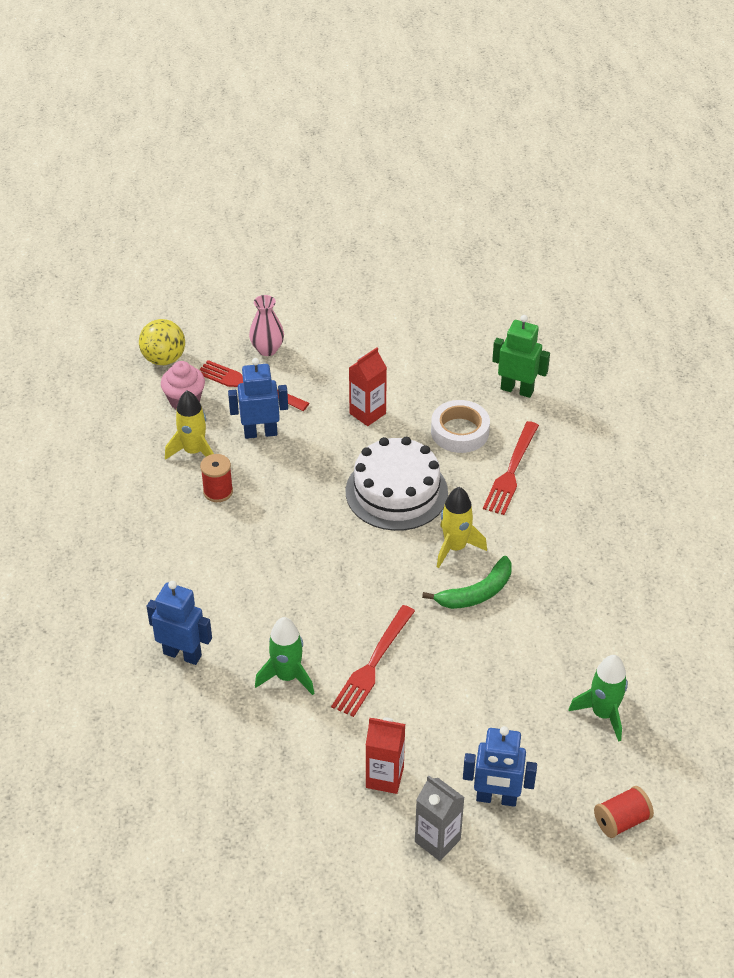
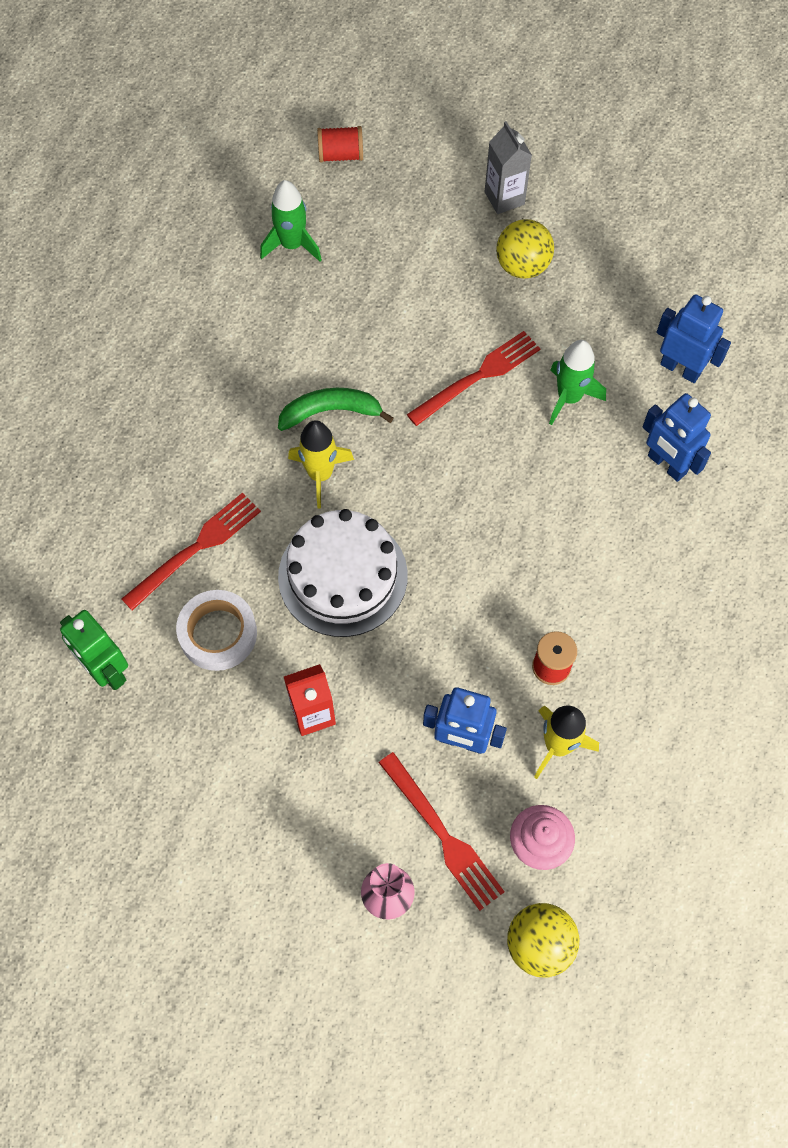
camera: 155 degrees left, 20 degrees up
red carton [366,717,405,794] -> yellow ball [496,219,554,279]
blue robot [463,726,537,807] -> blue robot moved to [657,294,731,383]

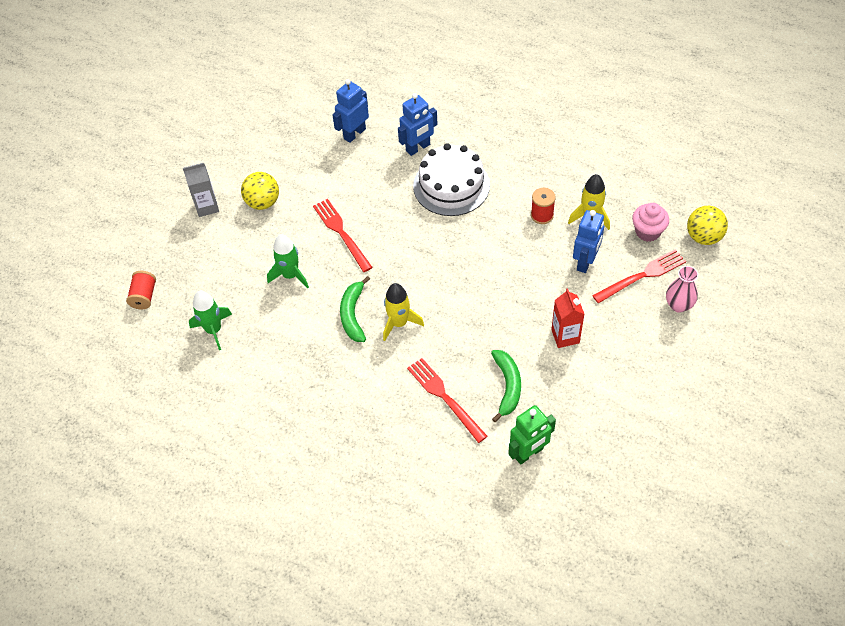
camera: 80 degrees left, 10 degrees down
white tape [176,590,257,671] -> green banana [491,350,521,422]
white cake [278,509,408,637] -> white cake moved to [413,143,490,216]
green rocket [549,340,606,425] -> green rocket moved to [267,234,309,289]

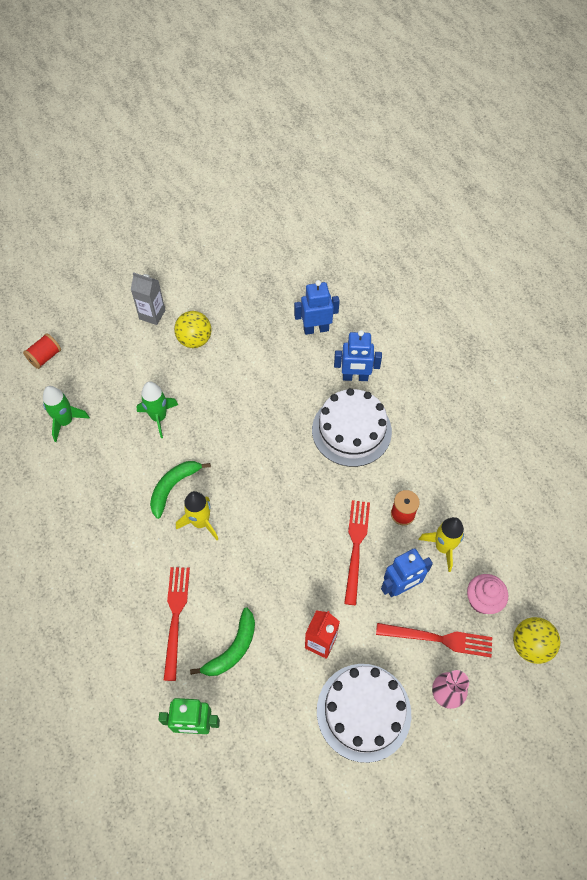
camera: 35 degrees right, 5 degrees up
red fork [313,199,373,272] -> red fork moved to [344,500,370,605]
none -> white cake [317,664,411,763]

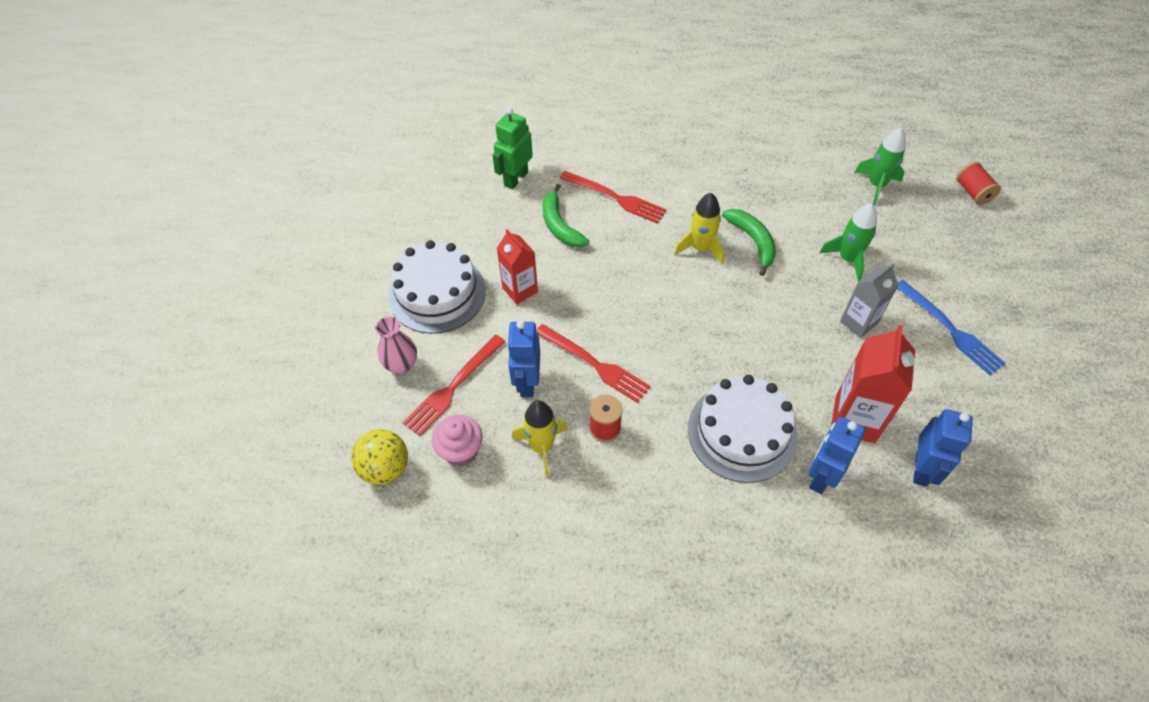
camera: 120 degrees right, 5 degrees down
grey carton [131,272,165,325] -> grey carton moved to [840,264,899,338]
yellow ball [174,311,212,348] -> blue fork [897,280,1005,375]
none -> red carton [831,325,915,443]

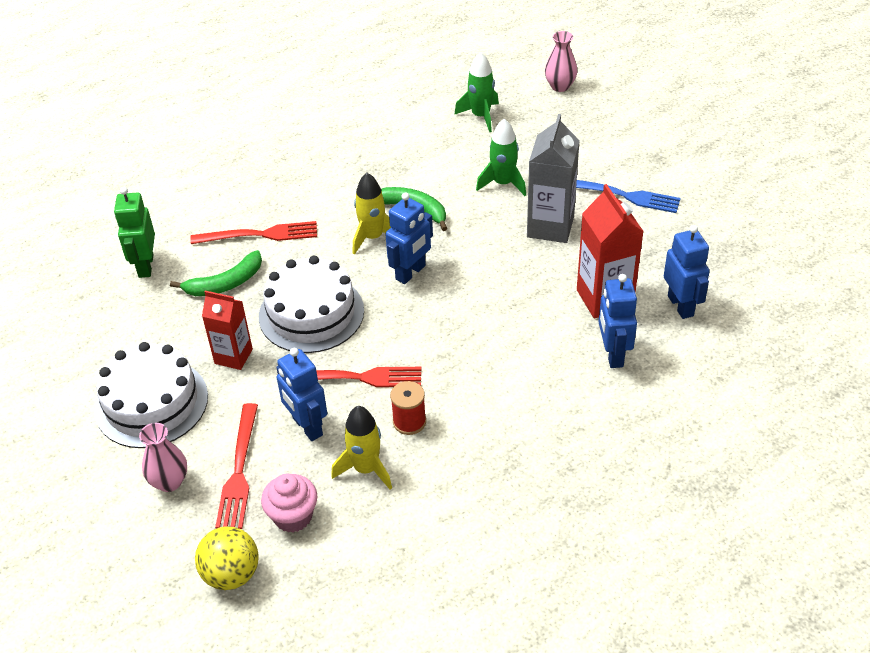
camera: 35 degrees left, 10 degrees down
green banana [543,184,589,248] -> green banana turned 60 degrees counterclockwise [170,250,262,296]
white cake [688,375,798,483] -> white cake moved to [259,256,364,353]
grey carton [840,264,899,338] -> grey carton [527,114,580,243], size x1.53
red spool [956,162,1001,205] -> pink vase [545,31,577,92]
none -> blue robot [385,192,433,284]

